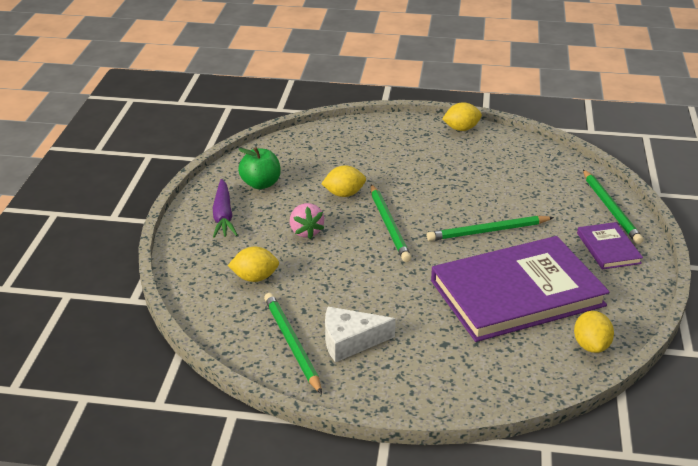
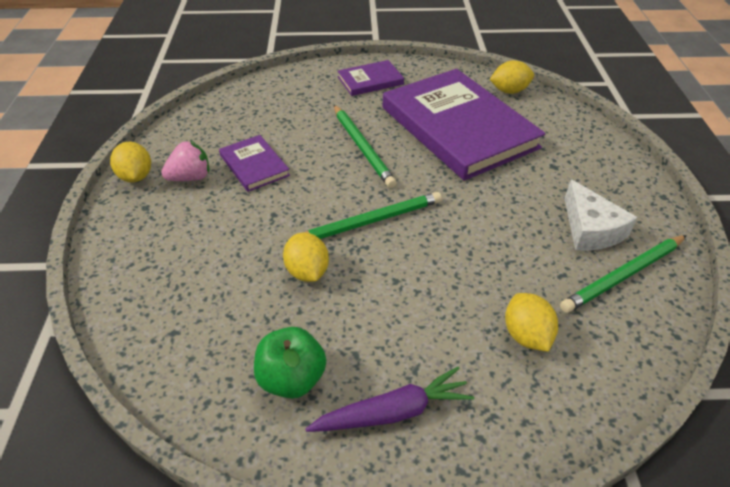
camera: 100 degrees left, 10 degrees up
pink strawberry [290,203,324,239] -> pink strawberry moved to [161,141,209,181]
green pencil [583,169,643,244] -> none
none -> purple book [219,135,290,192]

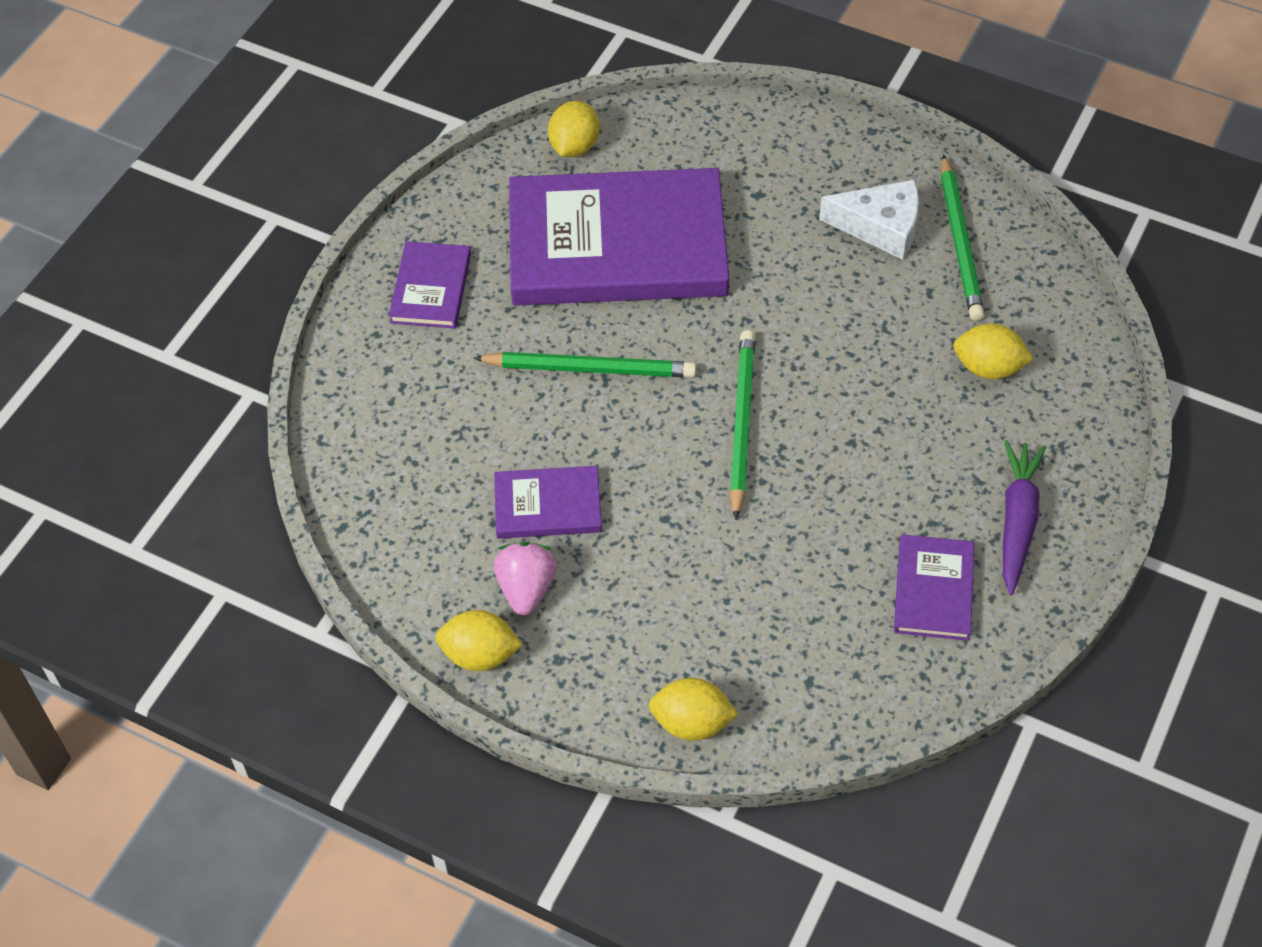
camera: 60 degrees left, 10 degrees up
green apple [254,327,326,398] -> purple book [894,534,974,641]
yellow lemon [283,232,329,282] -> yellow lemon moved to [649,678,739,741]

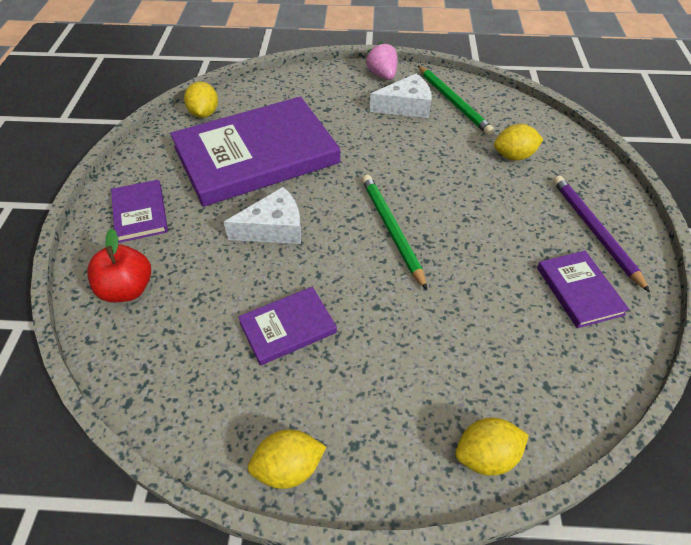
camera: 25 degrees left, 5 degrees down
green pencil [473,352,696,377] -> white cheese [224,187,301,244]
pink strawberry [494,542,557,615] -> pink strawberry moved to [366,42,397,80]
purple carrot [1003,440,1046,595] -> purple pencil [553,175,650,293]
none -> red apple [87,228,151,302]

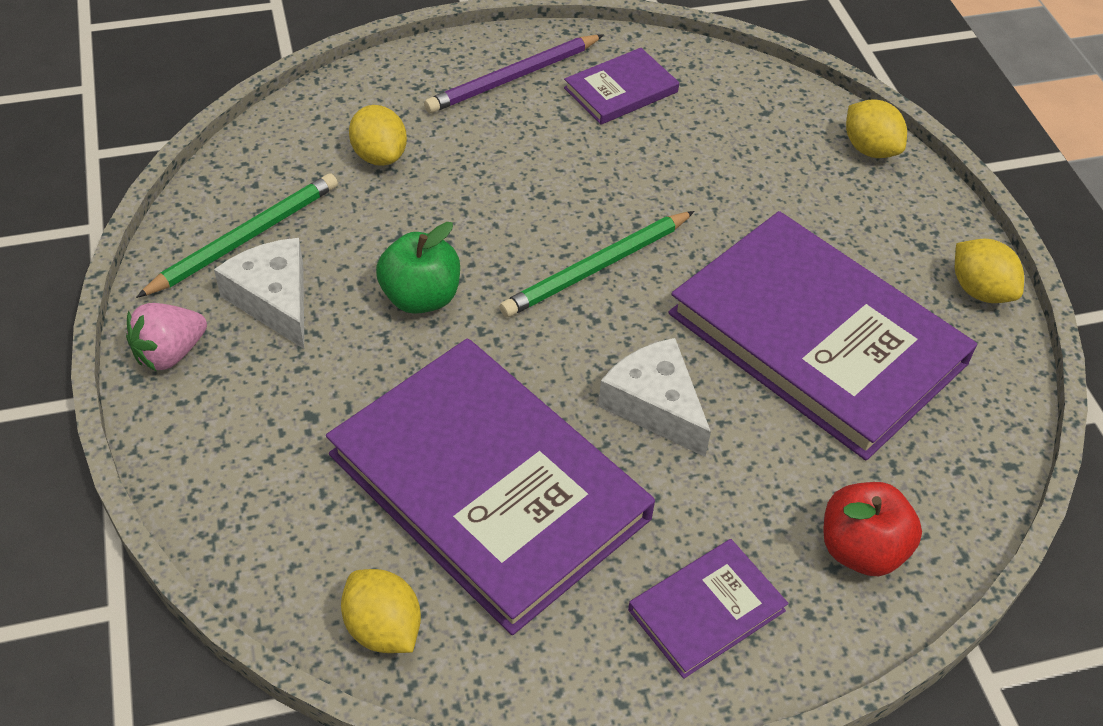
camera: 110 degrees left, 0 degrees up
yellow lemon [184,81,218,118] -> yellow lemon turned 75 degrees clockwise [341,569,421,653]
purple book [238,287,337,366] -> purple book [668,211,977,460], size x2.23
none -> green apple [376,222,460,314]

